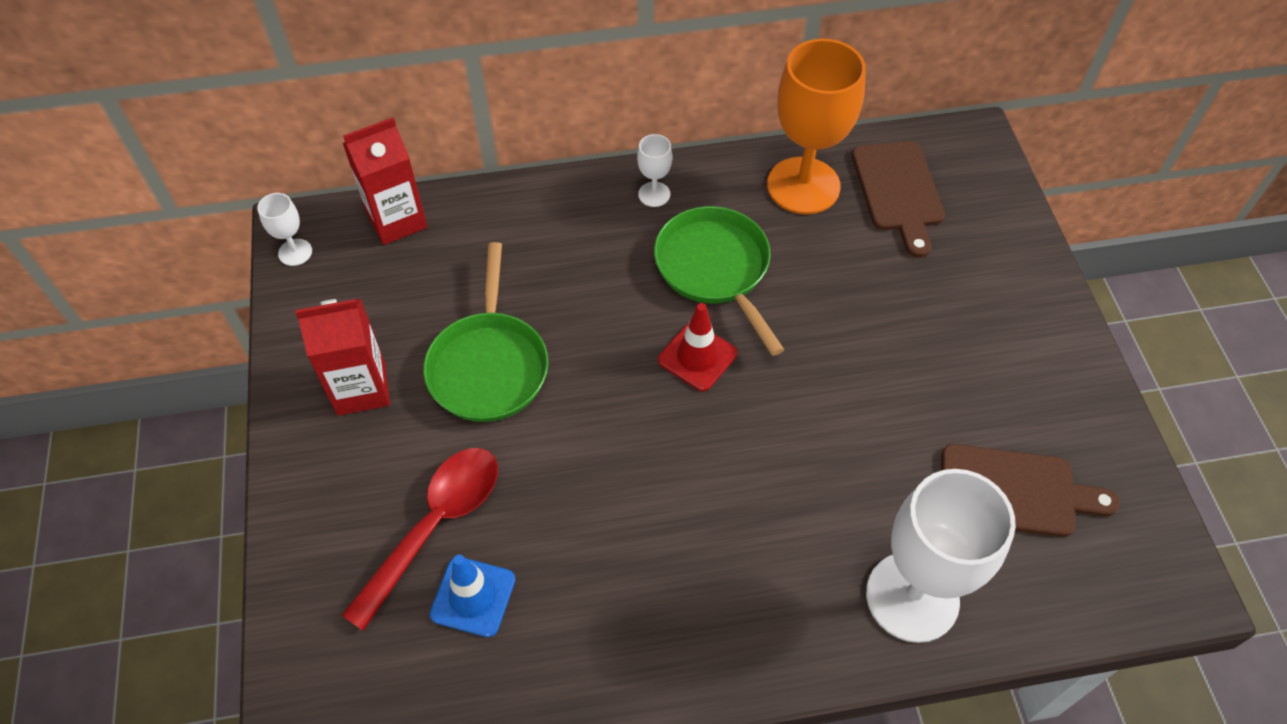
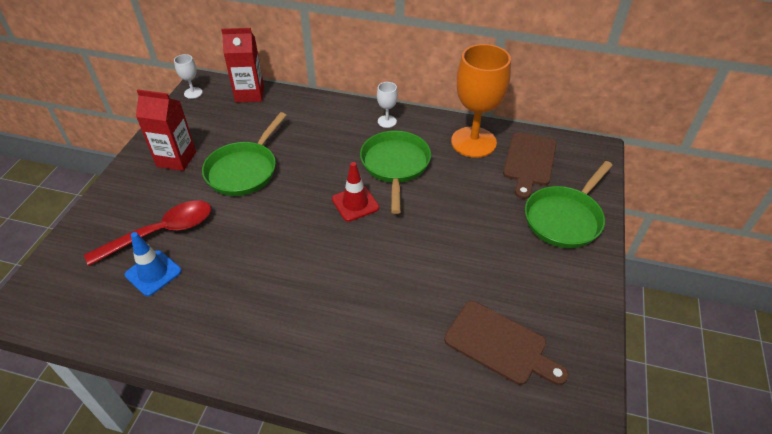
camera: 25 degrees right, 10 degrees down
white goblet [866,469,1016,643] -> none
none -> green pan [525,161,613,248]

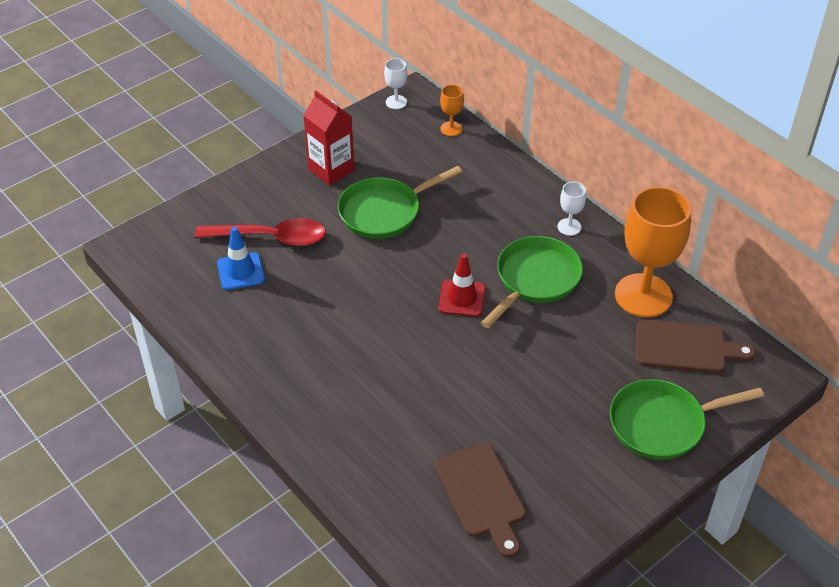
camera: 35 degrees right, 0 degrees up
red carton [221,28,264,103] -> orange goblet [440,85,464,136]
brown cutting board [503,132,557,199] -> brown cutting board turned 135 degrees counterclockwise [636,319,756,373]

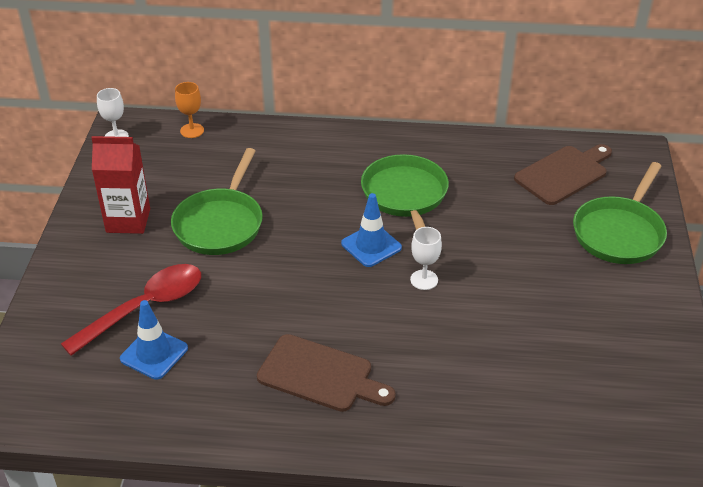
camera: 45 degrees left, 5 degrees down
brown cutting board [435,443,526,558] -> brown cutting board moved to [257,334,396,412]
red traffic cone [439,253,486,317] -> blue traffic cone [341,193,402,267]
white goblet [558,182,586,236] -> white goblet moved to [410,227,442,290]
orange goblet [615,186,691,317] -> none

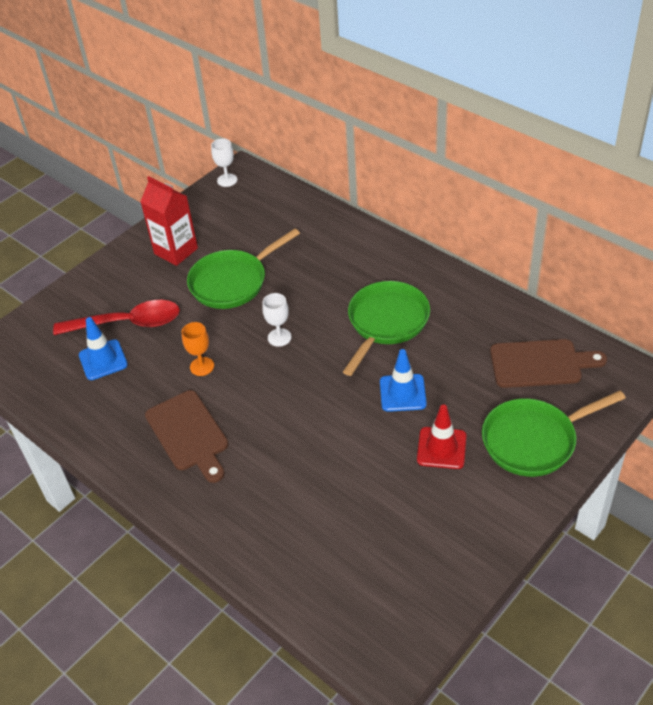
camera: 40 degrees right, 5 degrees up
orange goblet [175,82,204,138] -> orange goblet moved to [182,322,214,376]
blue traffic cone [341,193,402,267] -> blue traffic cone moved to [380,349,427,412]
white goblet [410,227,442,290] -> white goblet moved to [262,293,292,347]
none -> red traffic cone [417,405,466,469]

